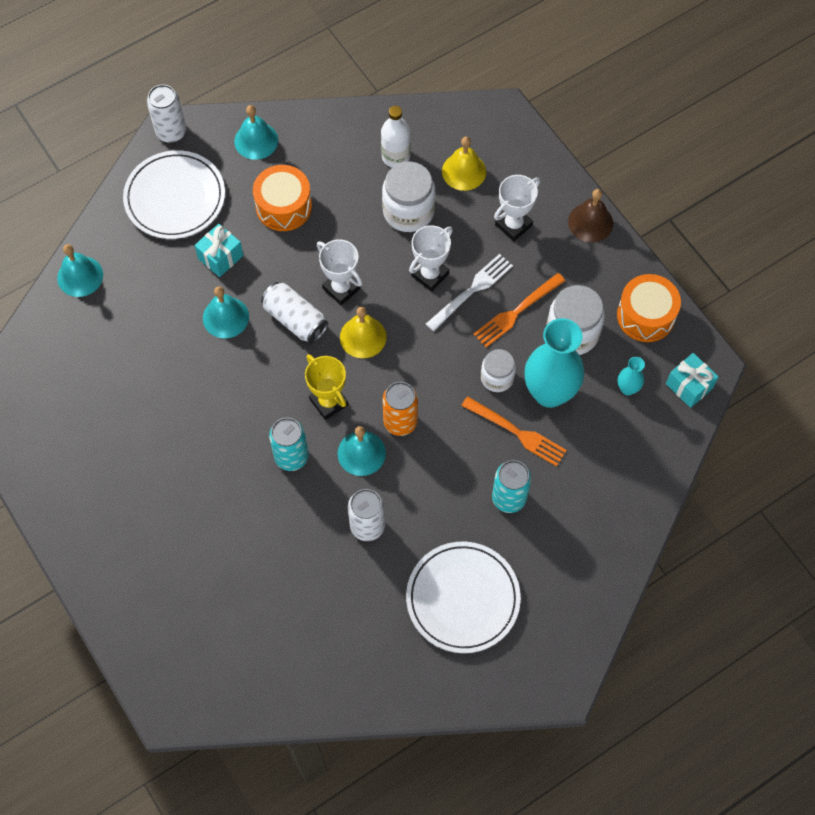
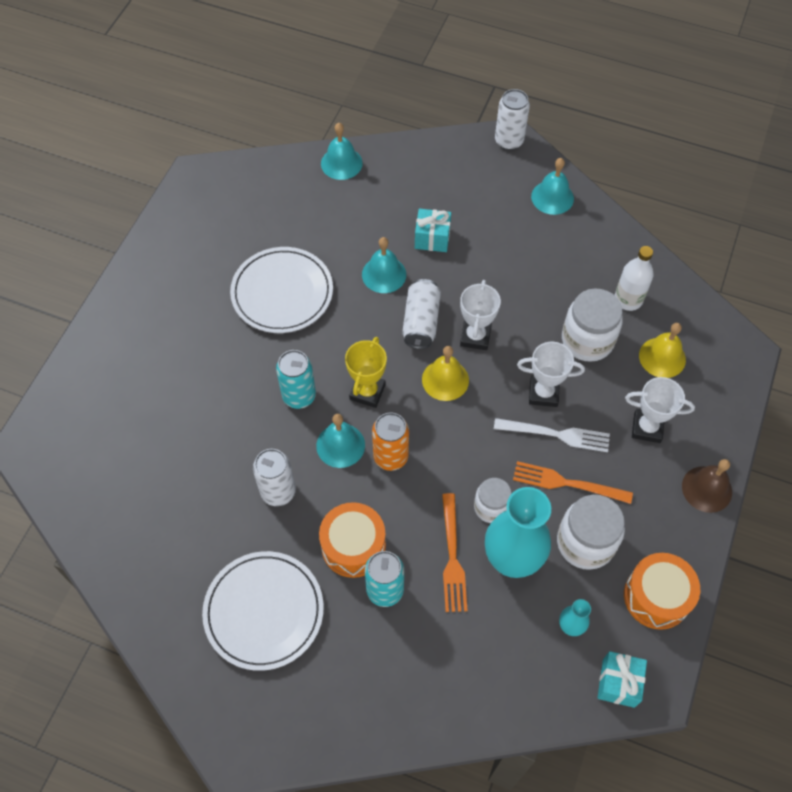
camera: 55 degrees right, 5 degrees down
white plate [123,150,225,239] -> white plate moved to [230,247,333,333]
orange drum [253,165,312,231] -> orange drum moved to [319,502,386,578]

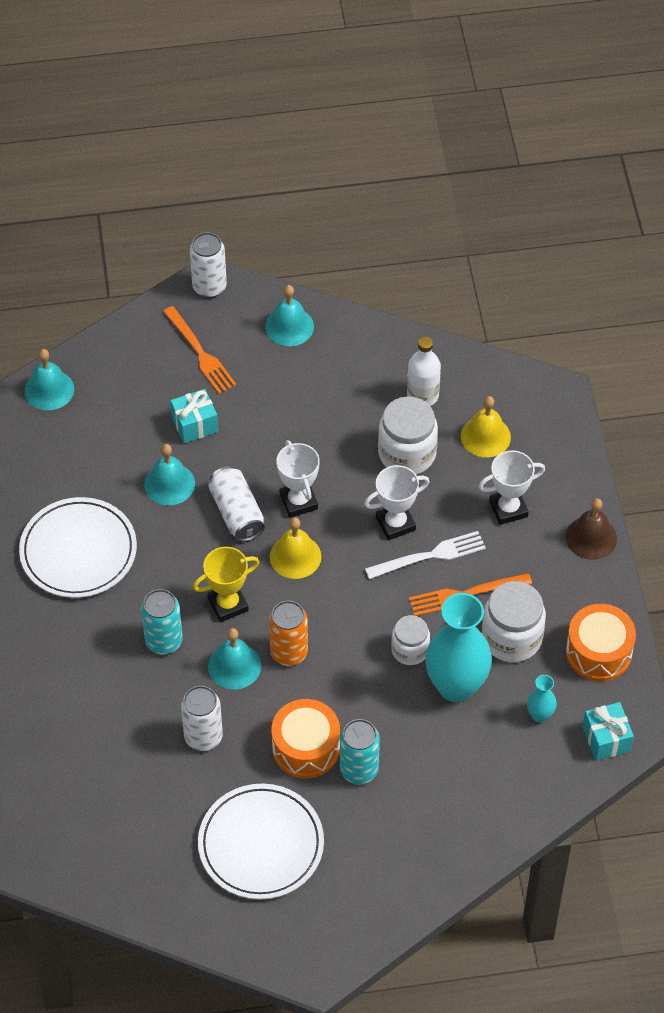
camera: 30 degrees left, 5 degrees down
yellow trophy [345,337,387,408] -> yellow trophy turned 75 degrees clockwise [193,547,259,622]
orange fork [442,493,468,612] -> orange fork moved to [163,306,236,394]

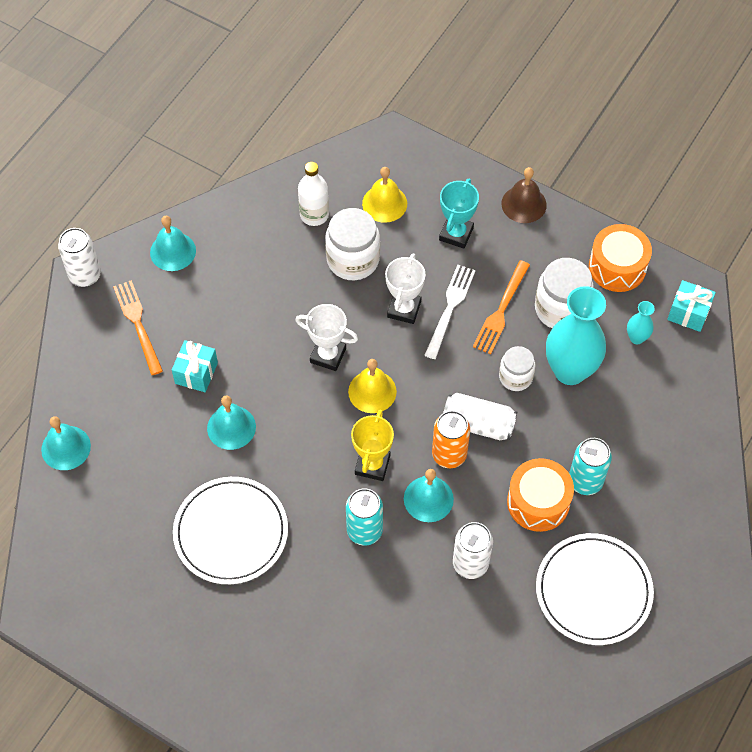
camera: 50 degrees left, 5 degrees up
orange fork [163,306,236,394] -> orange fork turned 120 degrees counterclockwise [113,280,163,375]
white can [208,466,265,542] -> white can moved to [443,393,517,440]
white trophy [479,450,545,525] -> turquoise trophy [439,179,479,249]

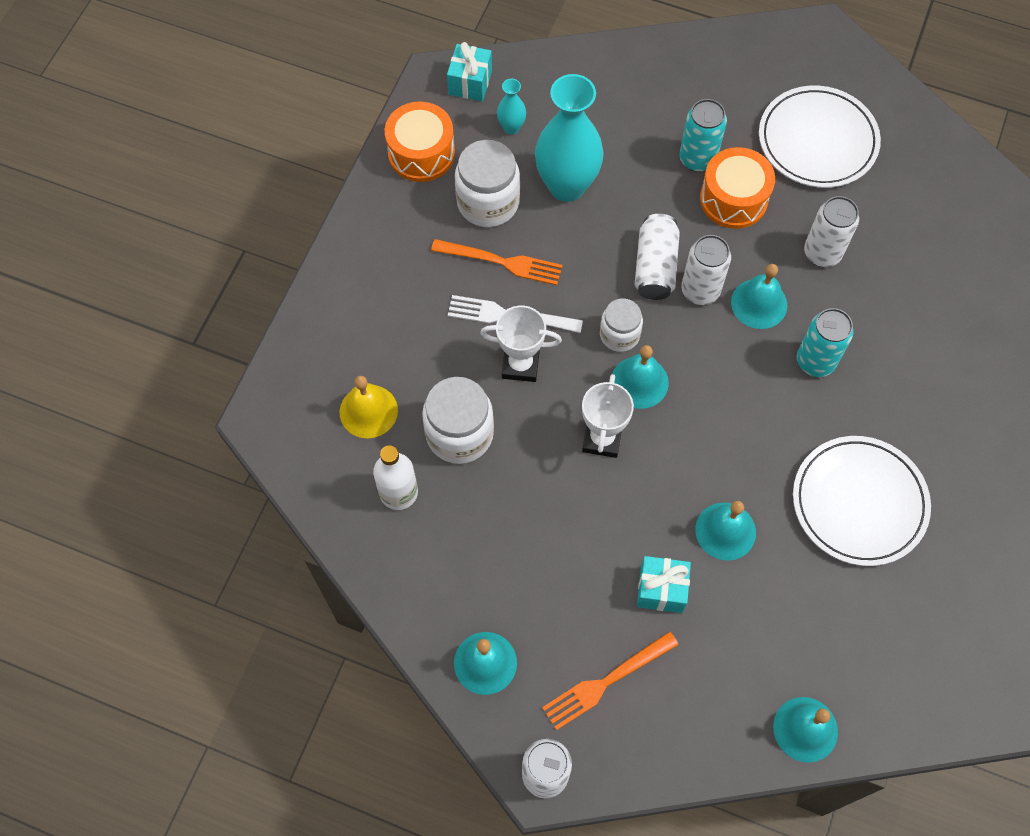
camera: 100 degrees left, 5 degrees up
yellow bell [348,359,397,413] -> turquoise bell [612,345,669,409]
yellow trophy [351,410,394,481] -> none
orange can [432,411,470,468] -> white can [681,235,731,305]
turquoise trophy [439,179,479,249] -> none
white jar [499,346,535,391] -> white jar moved to [600,299,643,352]
brown bell [501,167,547,223] -> none

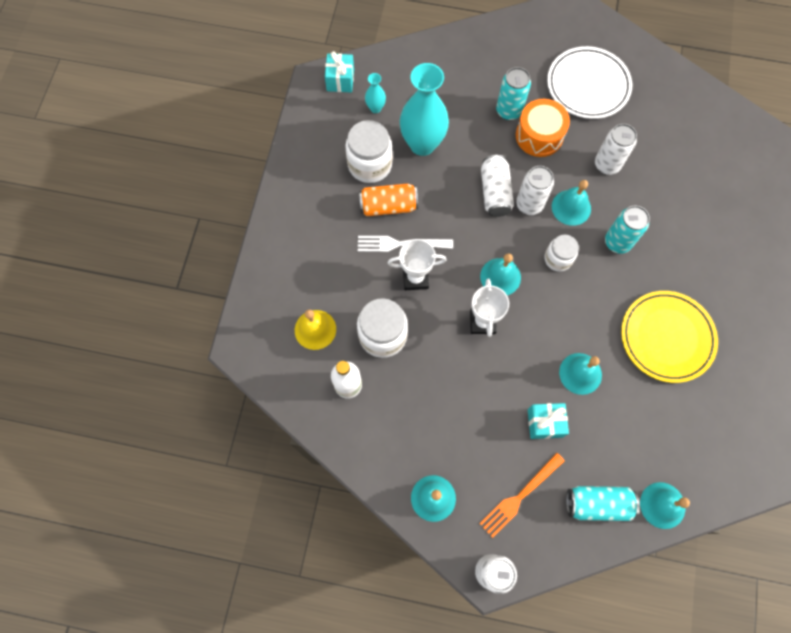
camera: 10 degrees left, 5 degrees up
orange drum [385,101,455,182] -> none
orange fork [431,239,563,285] -> orange can [359,183,418,216]
white jar [600,299,643,352] -> white jar moved to [544,235,579,272]
white plate [793,436,931,566] -> yellow plate [621,291,718,383]
none -> turquoise can [566,486,640,521]

